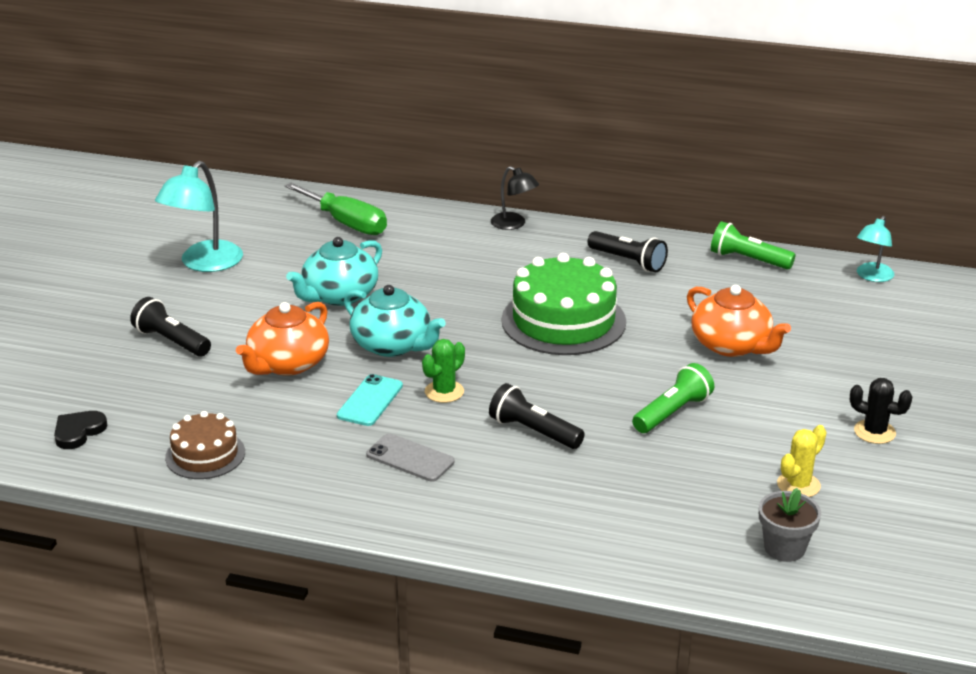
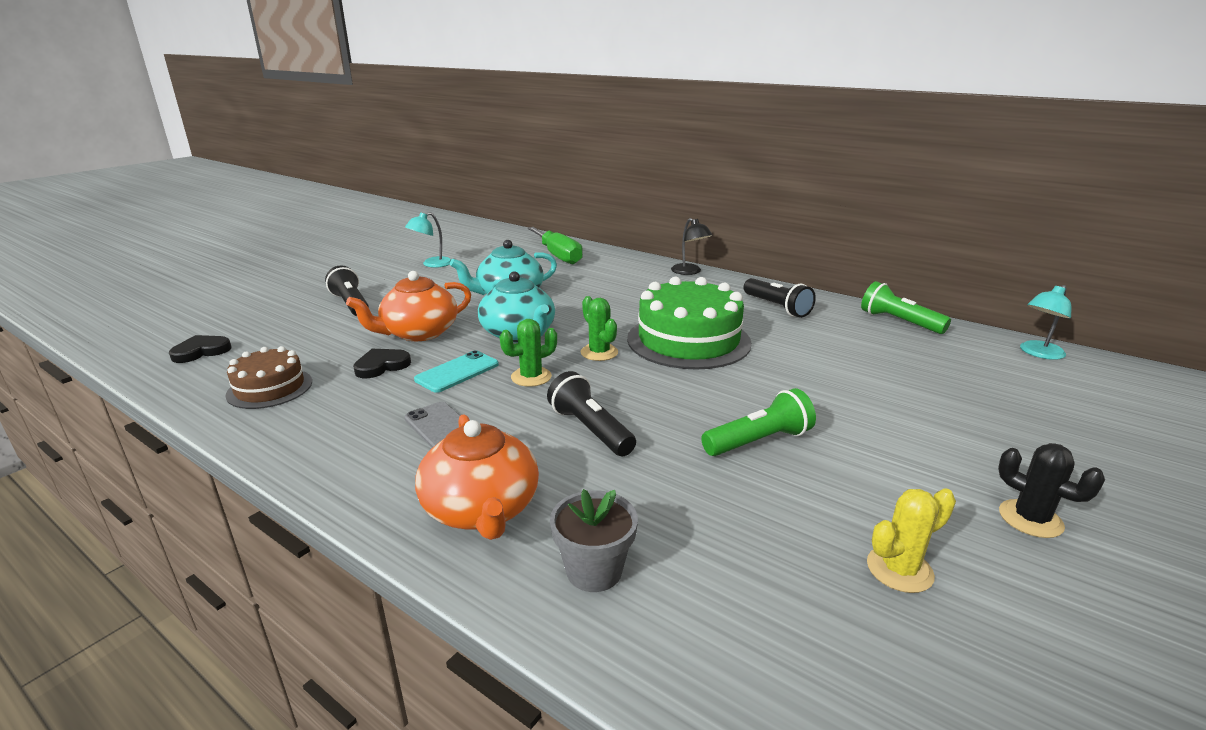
camera: 20 degrees right, 5 degrees down
turquoise lamp [155,161,243,272] -> turquoise lamp [405,212,451,268], size x0.60
orange teapot [687,285,791,357] -> orange teapot moved to [415,414,539,540]
grey flower pot [759,488,821,562] -> grey flower pot moved to [550,489,638,592]
none -> black heart [353,349,411,378]
none -> green cactus [580,296,618,361]

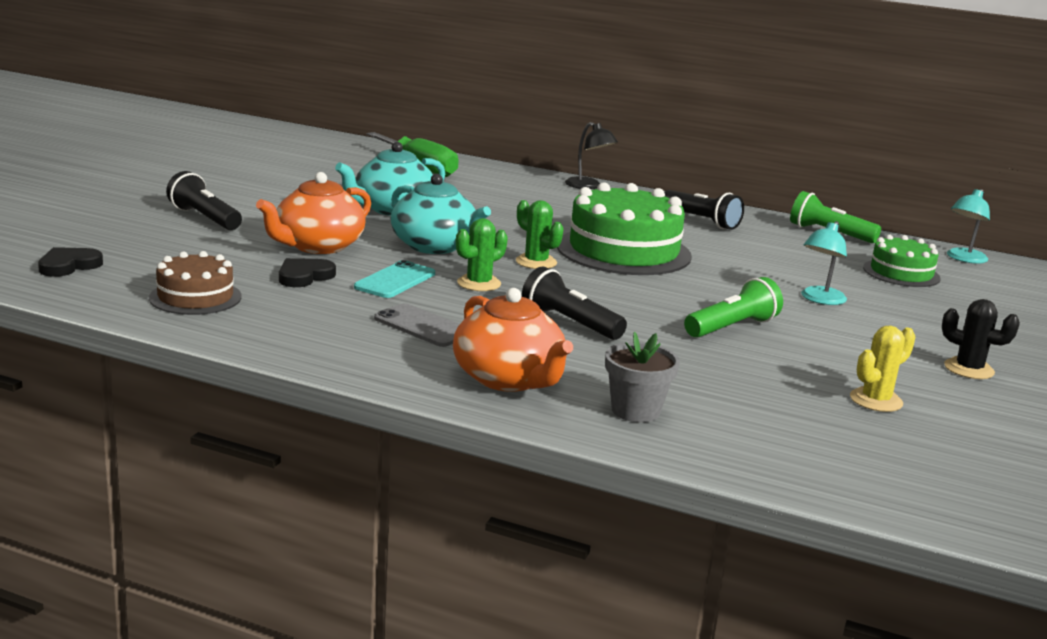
camera: 15 degrees left, 5 degrees down
turquoise lamp [405,212,451,268] -> turquoise lamp moved to [801,221,847,305]
none -> green cake [863,235,941,287]

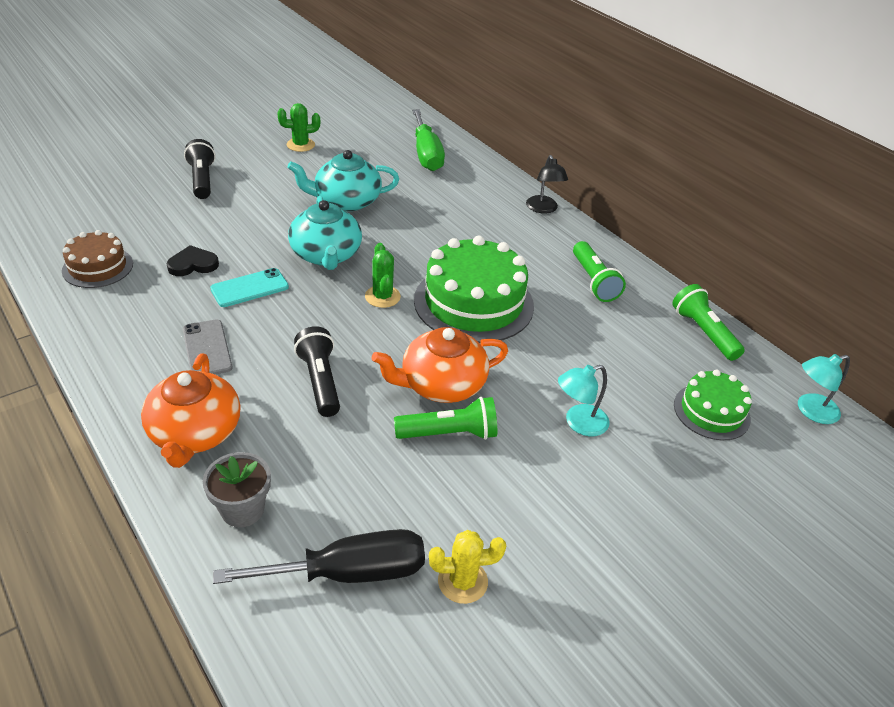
camera: 30 degrees right, 20 degrees up
black heart [38,247,103,277] -> none
orange teapot [256,172,371,254] -> orange teapot moved to [372,327,508,403]
green cactus [456,218,508,291] -> green cactus moved to [277,103,320,152]
black flashlight [664,190,744,230] -> green flashlight [573,241,626,302]
black cactus [942,299,1020,379] -> none
none -> black screwdriver [213,529,425,584]

